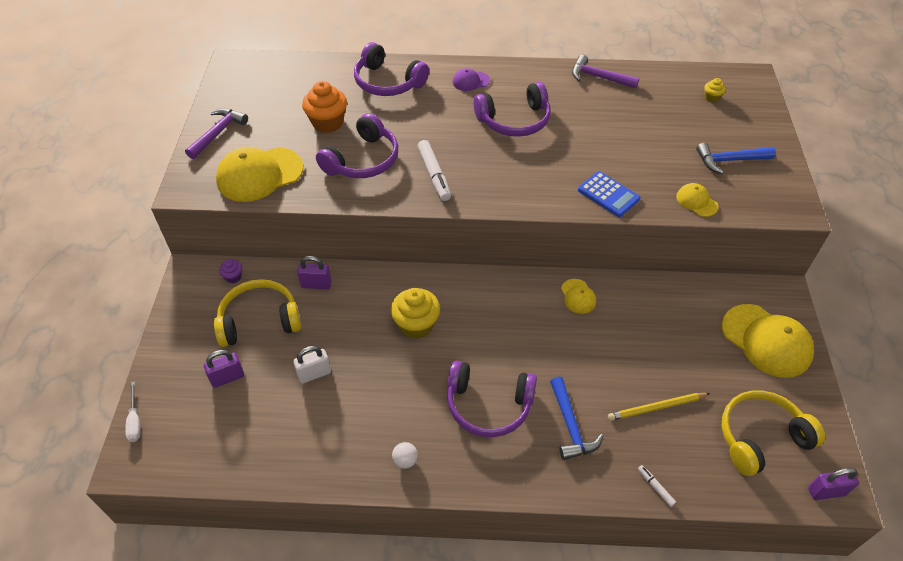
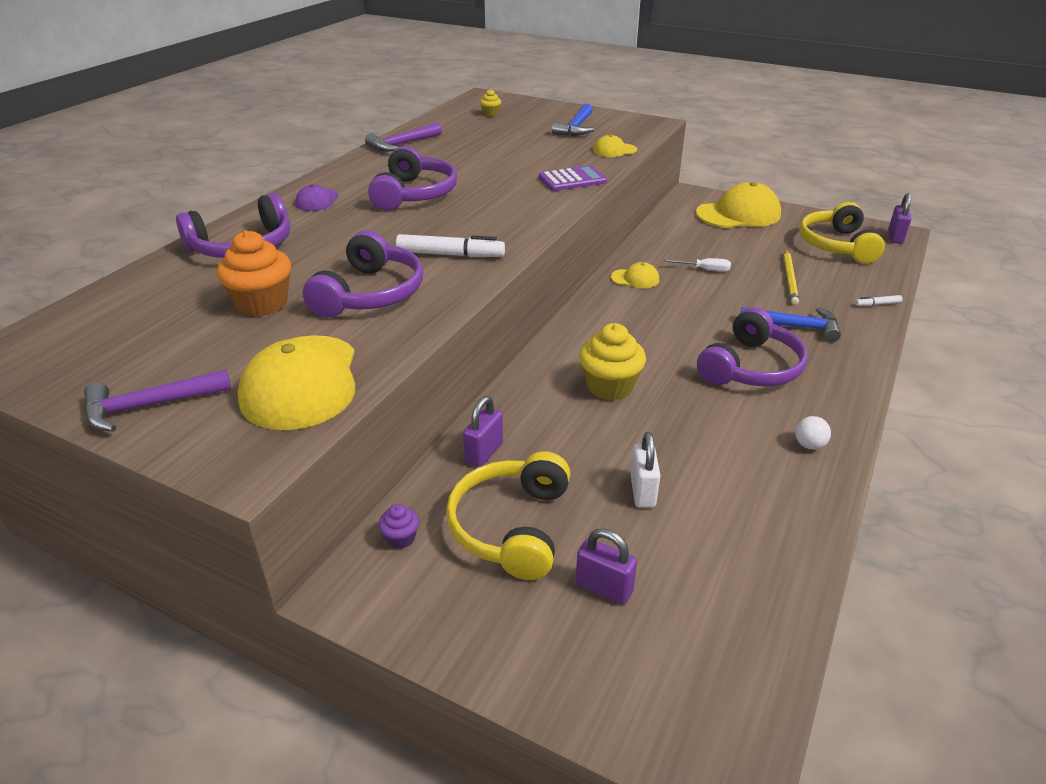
camera: 65 degrees left, 15 degrees down
white screwdriver [125,382,140,442] -> white screwdriver moved to [663,258,731,272]
purple hammer [185,108,248,159] -> purple hammer turned 75 degrees counterclockwise [84,369,232,432]
purple padlock [204,350,244,388] -> purple padlock turned 60 degrees counterclockwise [576,528,637,605]
purple headphones [316,113,398,178] -> purple headphones turned 45 degrees clockwise [303,230,423,318]
blue calculator [578,171,640,217] -> purple calculator [539,165,607,191]

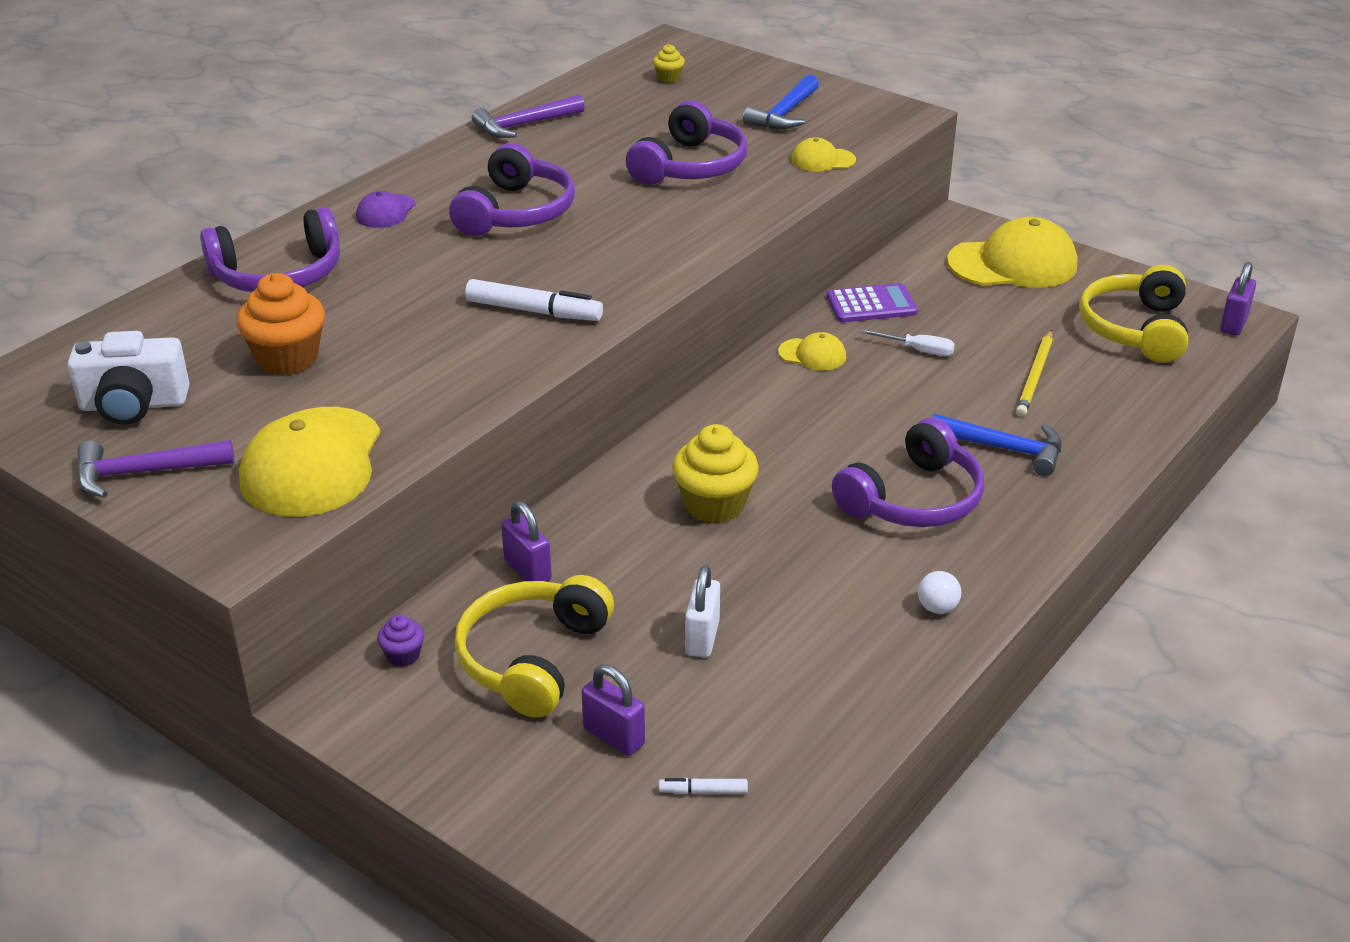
camera: 10 degrees right, 0 degrees up
purple headphones [303,230,423,318] -> purple headphones moved to [626,100,747,185]
purple padlock [463,396,503,467] -> purple padlock turned 75 degrees counterclockwise [501,501,552,582]
purple calculator [539,165,607,191] -> purple calculator moved to [827,283,918,322]
white marker [855,295,903,306] -> white marker moved to [659,778,748,794]
none -> white camera [68,331,189,425]

